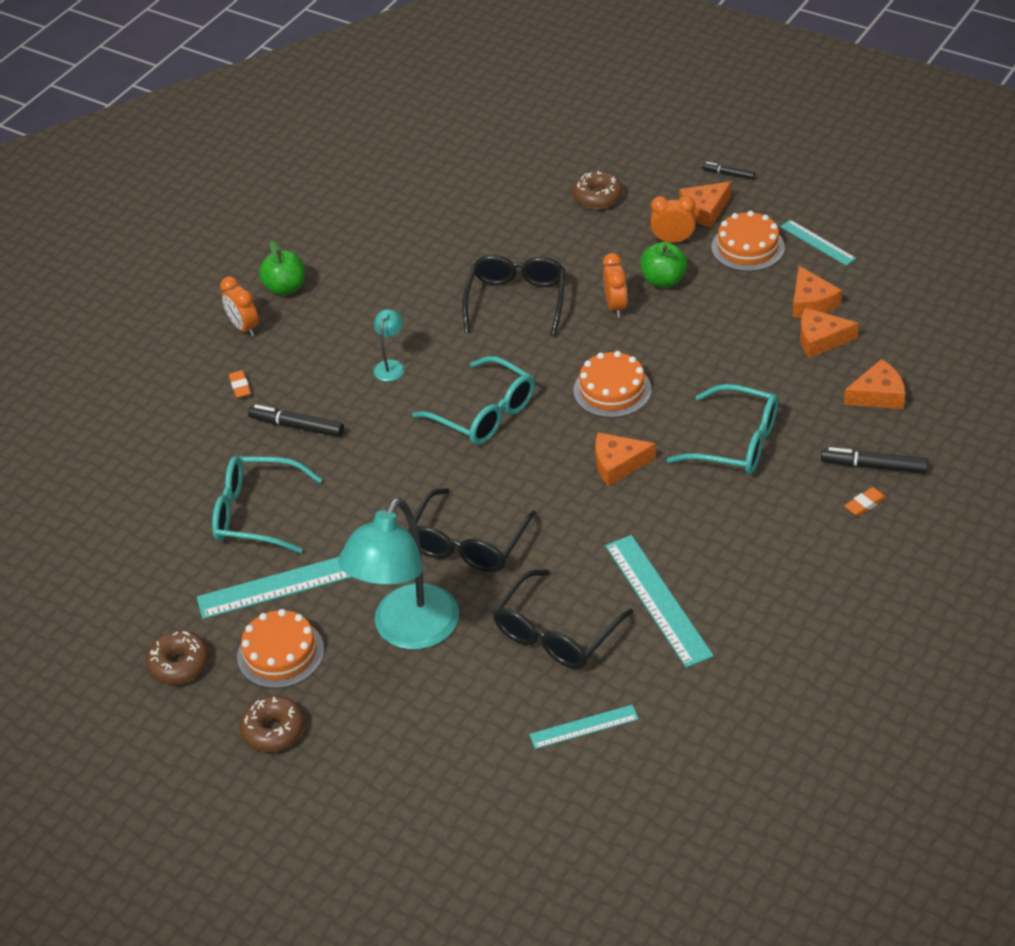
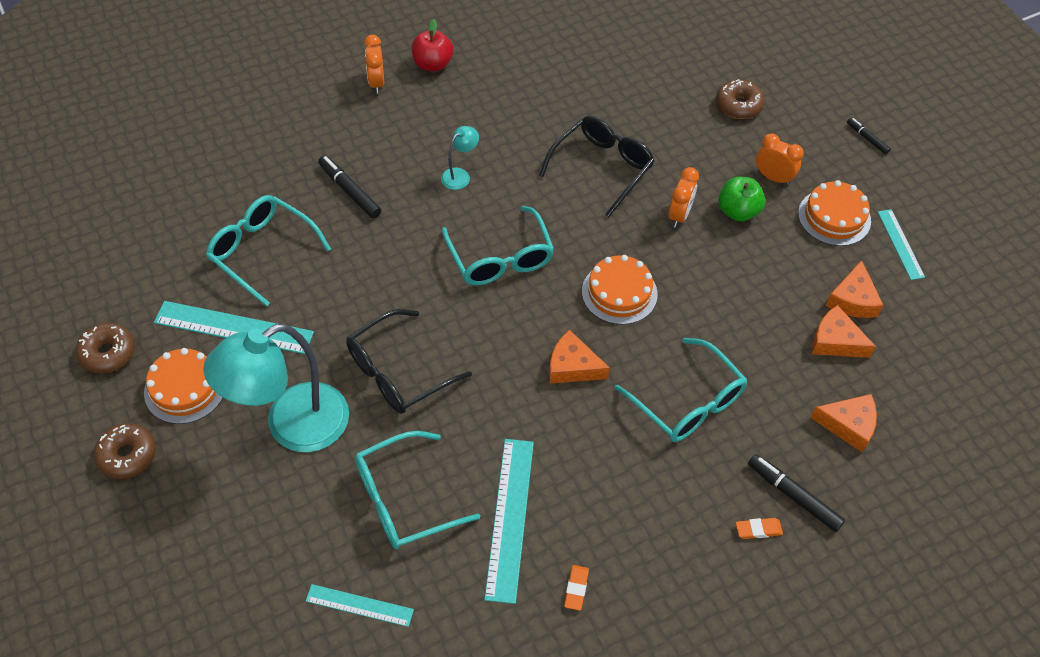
camera: 25 degrees right, 10 degrees up
orange eraser [229,370,251,398] -> orange eraser moved to [564,565,589,611]
green apple [259,240,305,295] -> red apple [411,19,453,71]
black glasses [493,569,633,669] -> turquoise glasses [355,431,480,549]
orange cheese [680,182,731,228] -> none

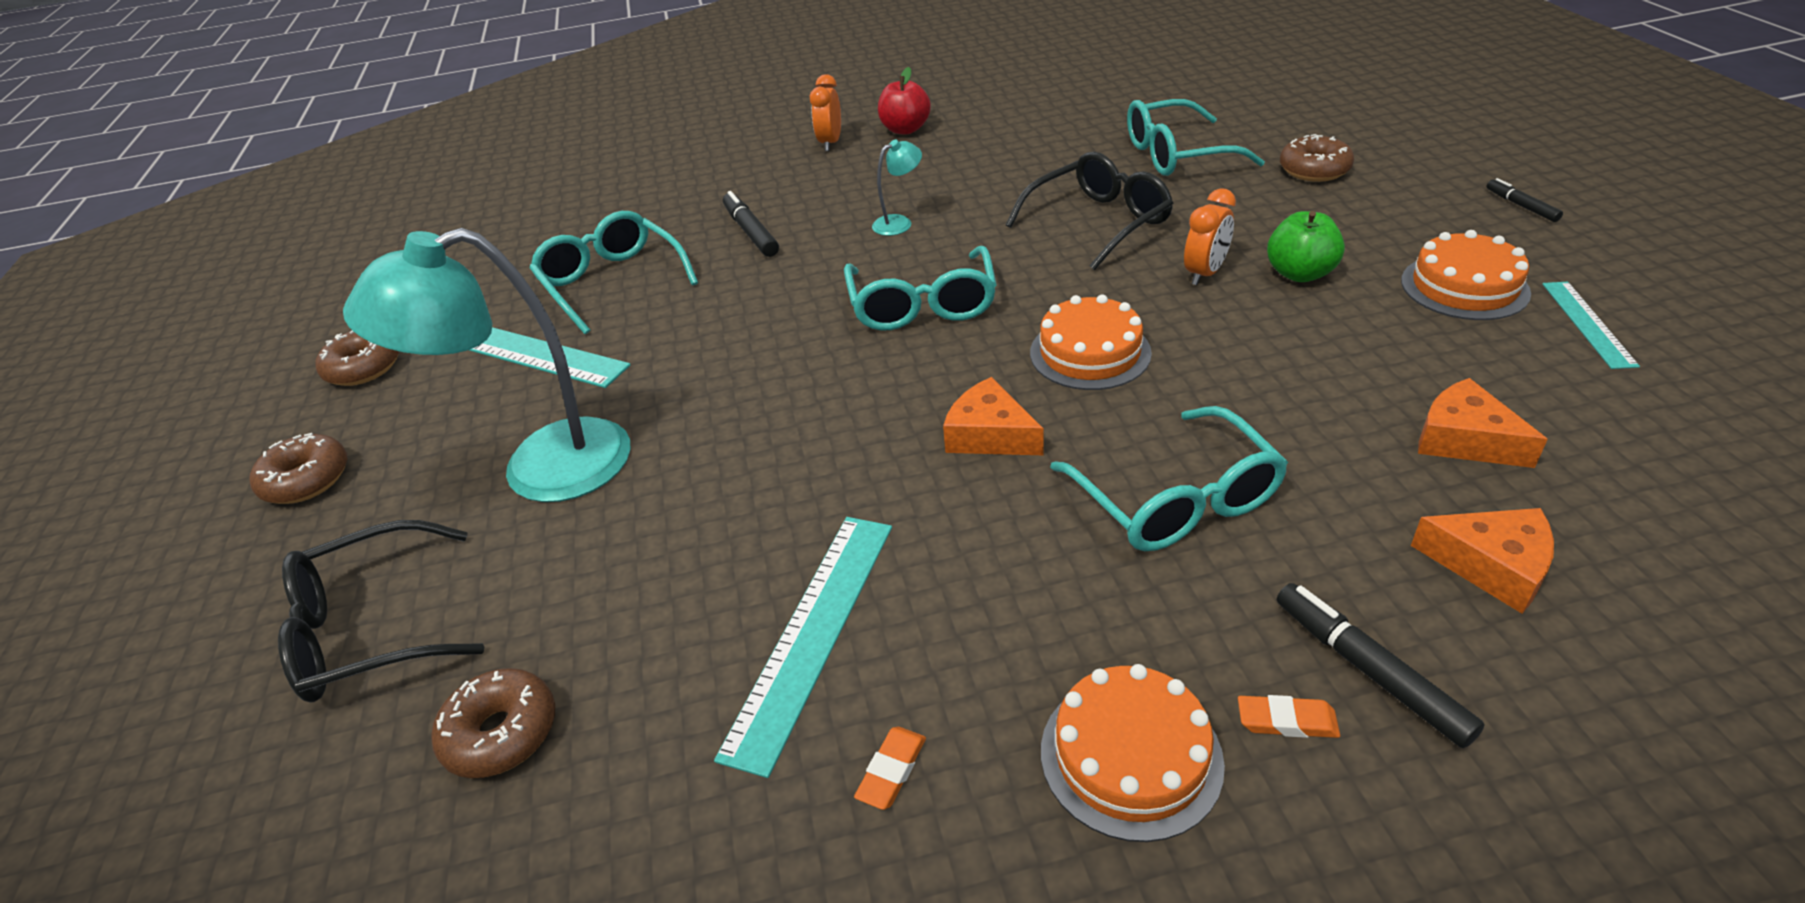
camera: 20 degrees right, 15 degrees down
orange cake [144,348,223,424] -> orange cake moved to [1041,664,1225,842]
turquoise ruler [306,584,414,627] -> brown donut [431,668,555,778]
black glasses [346,309,472,414] -> black glasses moved to [278,520,484,703]
turquoise glasses [355,431,480,549] -> turquoise glasses moved to [1127,99,1265,176]
orange clock [756,134,804,185] -> none
orange cheese [826,260,884,318] -> none

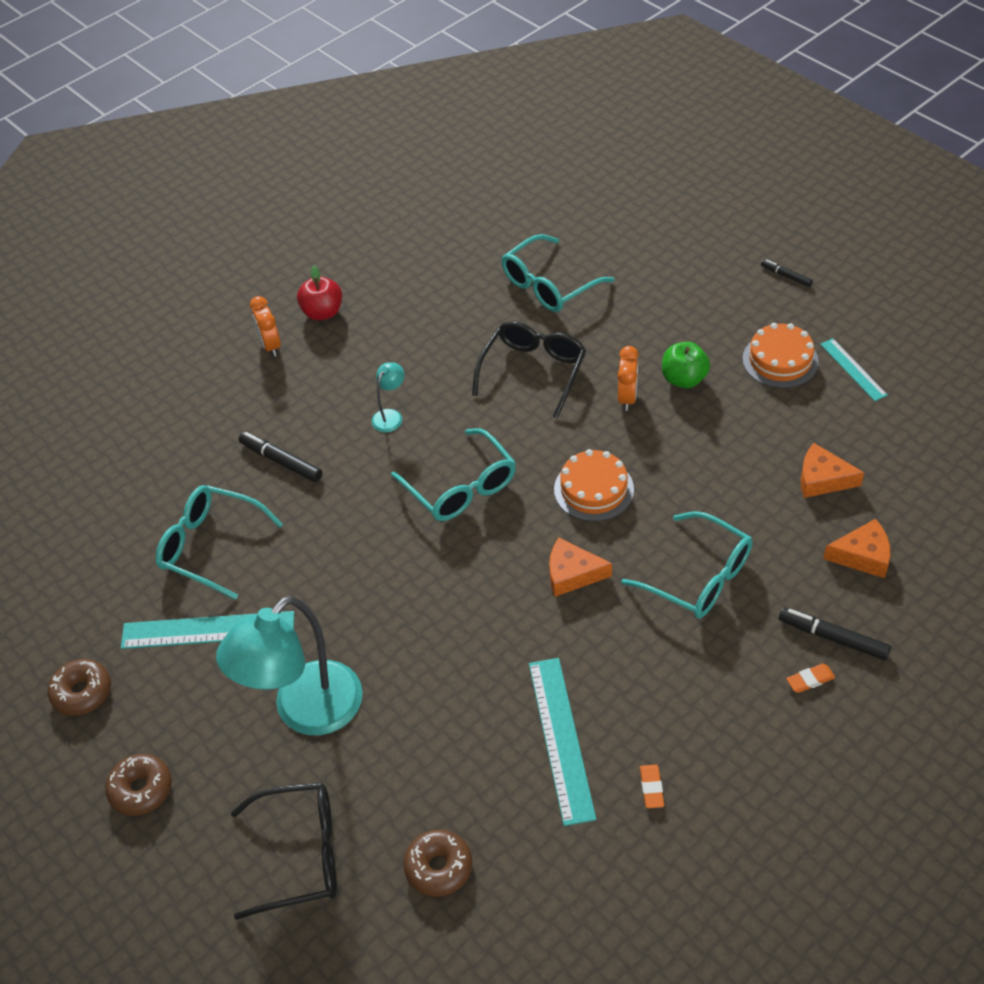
camera: 30 degrees left, 10 degrees up
black glasses [278,520,484,703] -> black glasses turned 135 degrees counterclockwise [231,782,337,920]
orange cake [1041,664,1225,842] -> none
brown donut [1280,134,1354,182] -> none

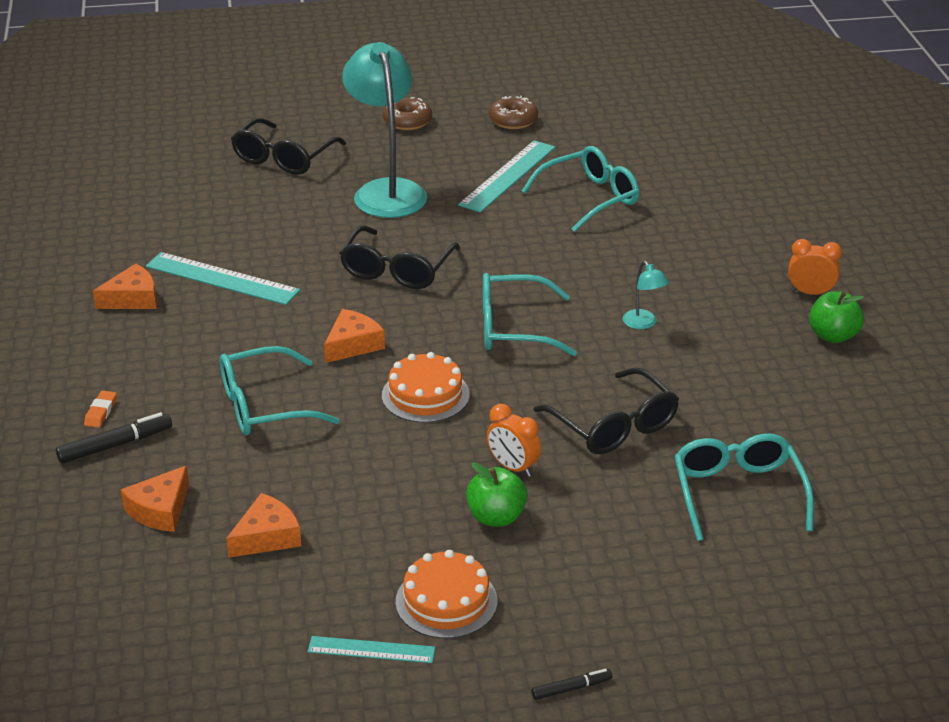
camera: 120 degrees right, 15 degrees down
black marker [239,432,322,482] -> none
red apple [297,266,342,320] -> green apple [809,291,864,343]
brown donut [403,829,472,897] -> none
orange eraser [640,765,664,808] -> orange cheese [93,263,157,309]
none -> black glasses [340,225,461,289]

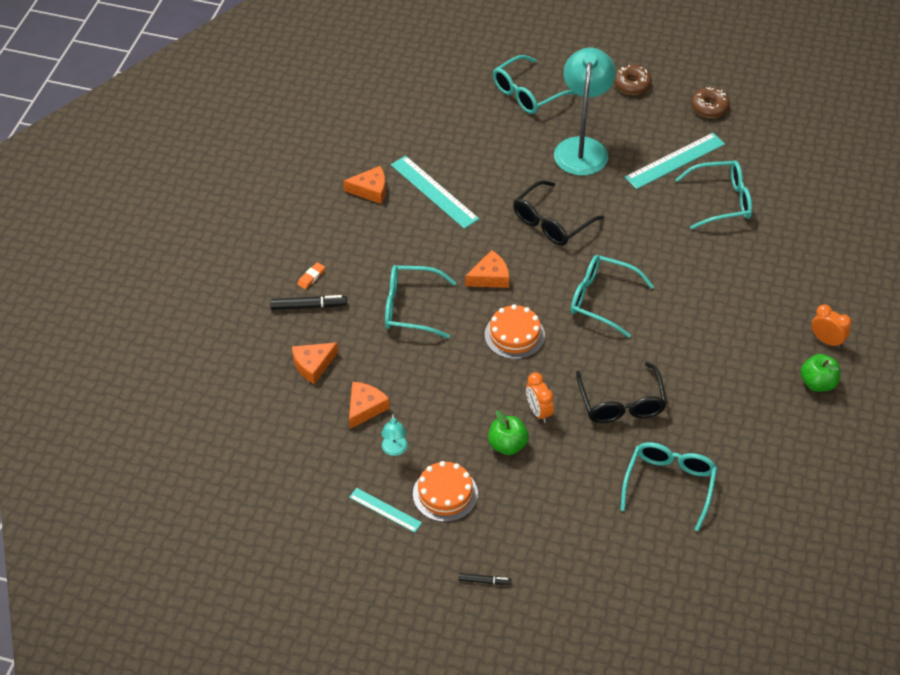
camera: 25 degrees right, 15 degrees up
orange cheese [226,493,301,558] -> orange cheese turned 45 degrees counterclockwise [349,382,390,429]
black glasses [231,118,346,175] -> turquoise glasses [493,55,576,114]
turquoise lamp [623,261,669,329] -> turquoise lamp moved to [381,413,408,456]

